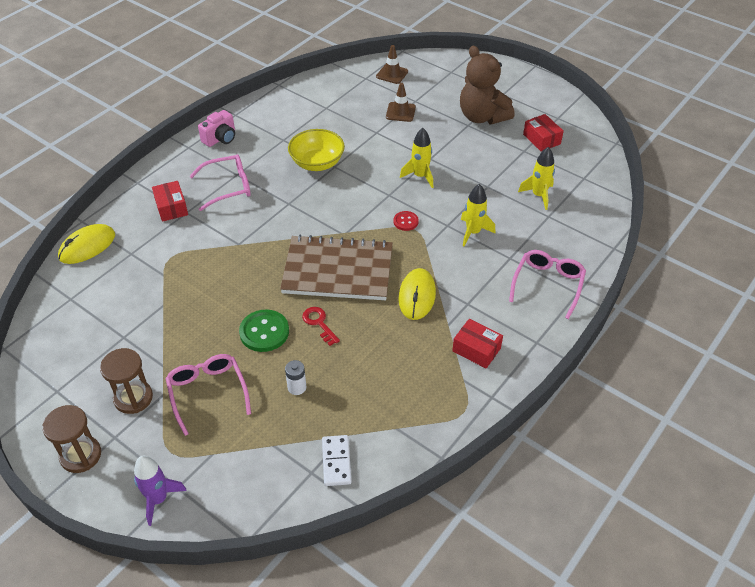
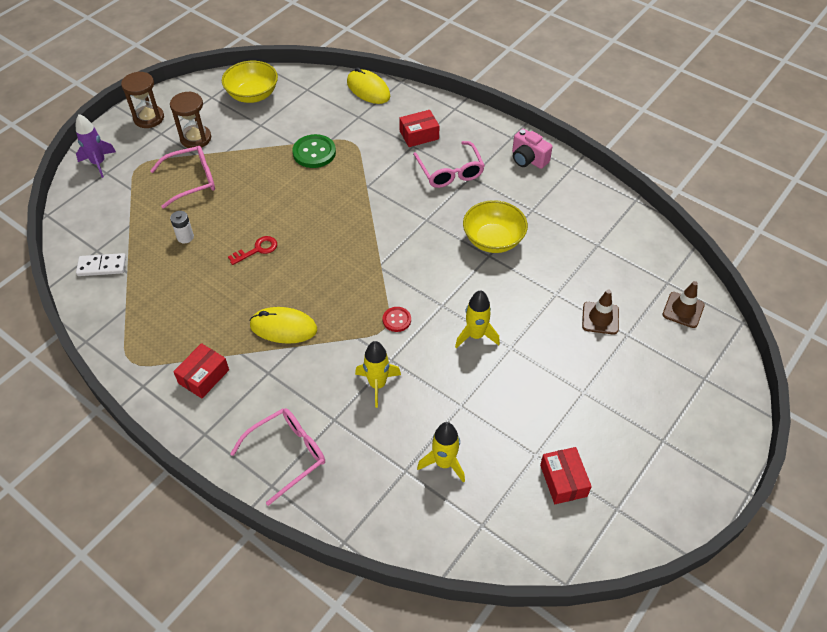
camera: 90 degrees right, 5 degrees up
green button [239,309,289,352] -> green button moved to [292,134,336,168]
brown notebook [280,235,393,300] -> none
brown teddy bear [460,46,515,124] -> none
pink glasses [509,250,586,319] -> pink glasses turned 60 degrees counterclockwise [230,408,325,506]
red box [523,114,564,152] -> red box turned 75 degrees counterclockwise [540,447,592,504]
none -> yellow bowl [222,61,278,103]

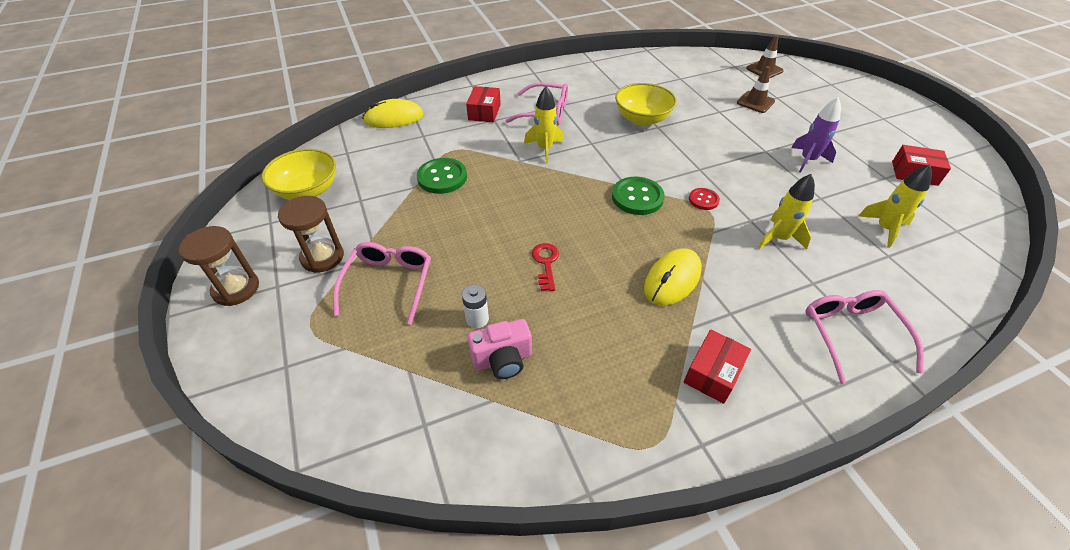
camera: 60 degrees left, 5 degrees down
purple rocket [76,114,116,178] -> purple rocket moved to [791,97,841,173]
white domino [76,253,126,276] -> none
red box [173,343,229,398] -> red box turned 60 degrees clockwise [684,329,751,404]
yellow rocket [455,290,500,348] -> yellow rocket moved to [524,87,564,163]
pink camera [512,129,553,169] -> pink camera moved to [468,319,532,379]
none -> green button [612,177,664,215]

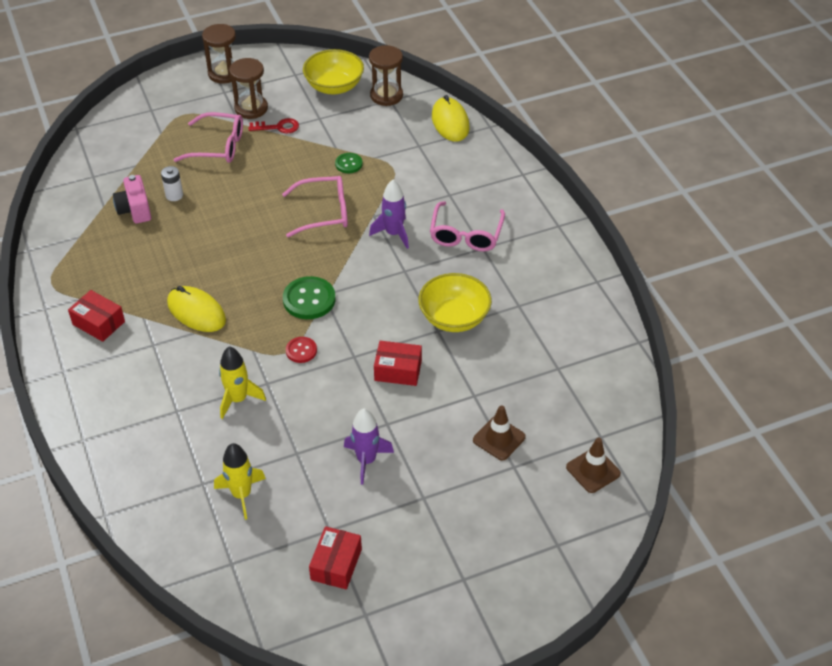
camera: 90 degrees right, 0 degrees up
green button [417,158,467,194] -> green button [335,153,363,173], size x0.57
red box [466,86,501,122] -> red box moved to [374,341,422,386]
yellow rocket [524,87,564,163] -> purple rocket [369,180,409,249]
red key [532,243,559,291] -> red key moved to [249,118,299,133]
pink glasses [805,290,924,384] -> pink glasses moved to [282,176,348,237]
none -> brown hourglass [369,45,403,106]

